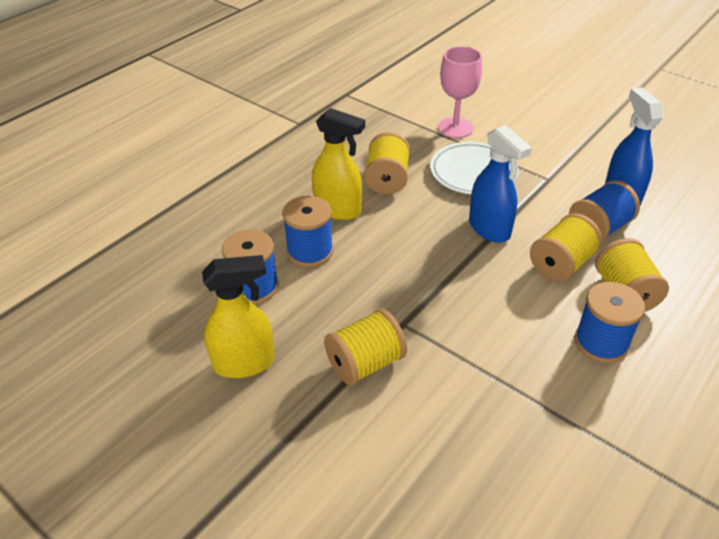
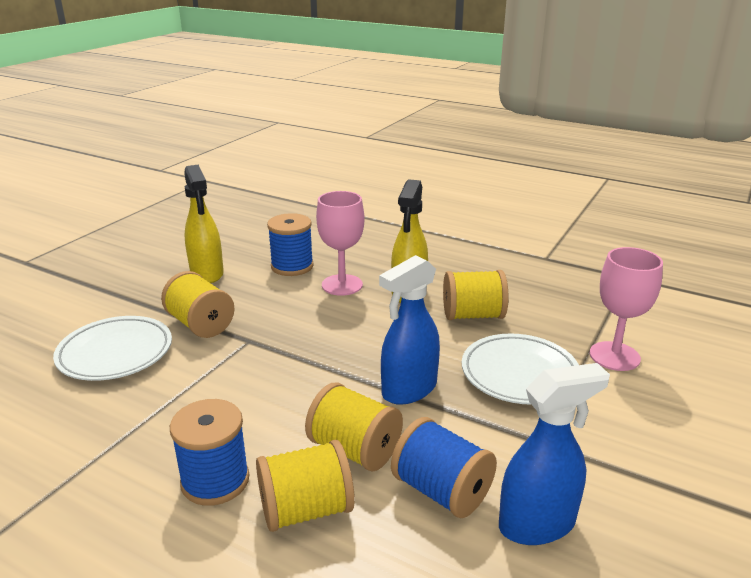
camera: 80 degrees right, 15 degrees down
blue spool [283,196,333,267] -> pink goblet [316,191,365,296]
none -> white plate [53,316,172,381]

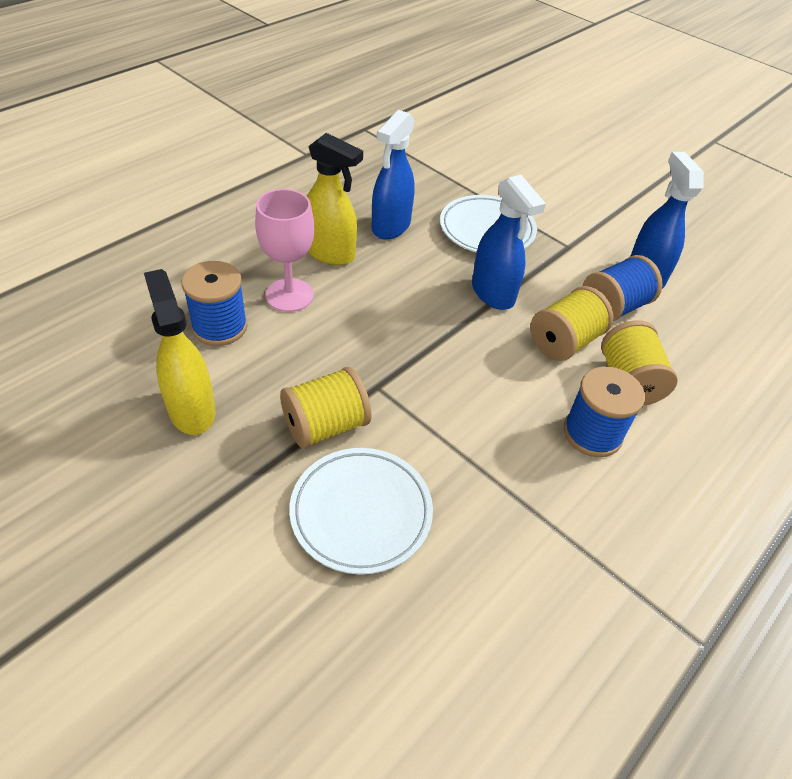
camera: 80 degrees left, 20 degrees up
yellow spray bottle [184,165,224,283] -> yellow spray bottle turned 105 degrees counterclockwise [144,269,216,435]
yellow spool [443,270,509,320] -> blue spray bottle [372,110,415,240]
pink goblet [590,247,663,371] -> none

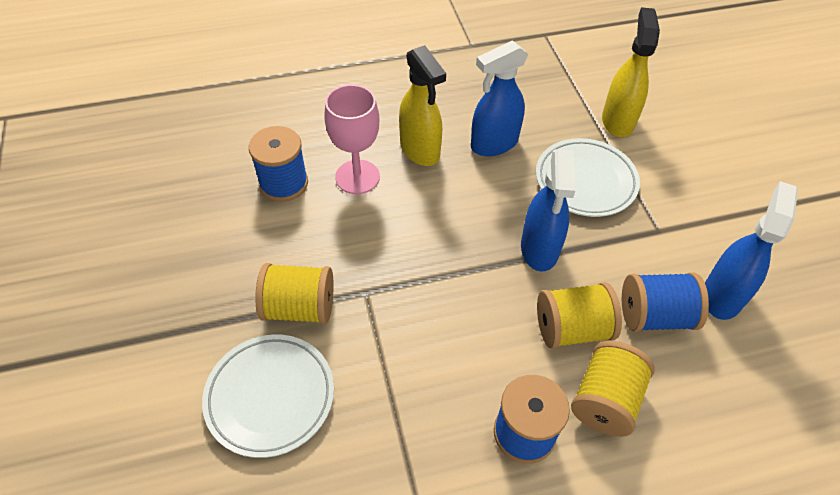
camera: 35 degrees right, 5 degrees up
yellow spray bottle [144,269,216,435] -> yellow spray bottle moved to [602,7,660,137]

